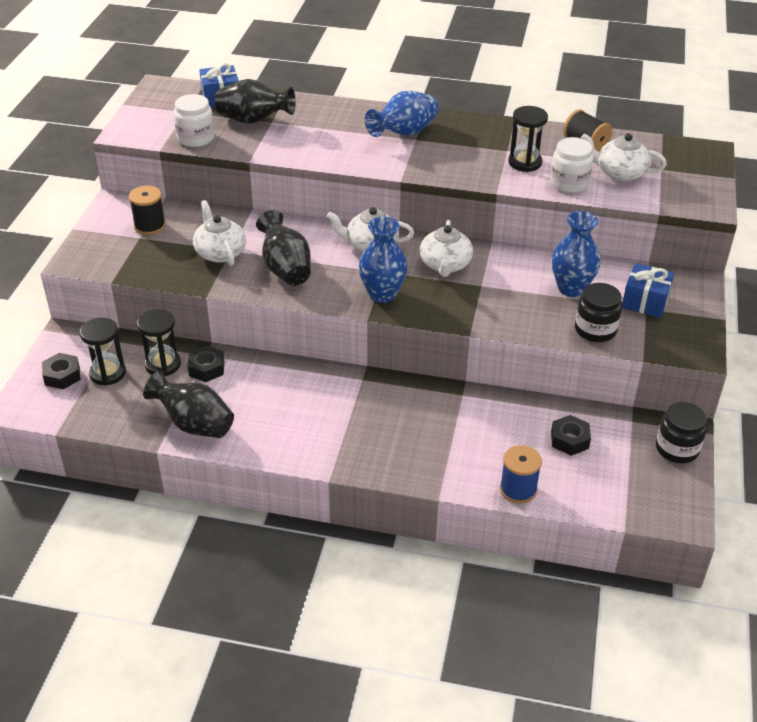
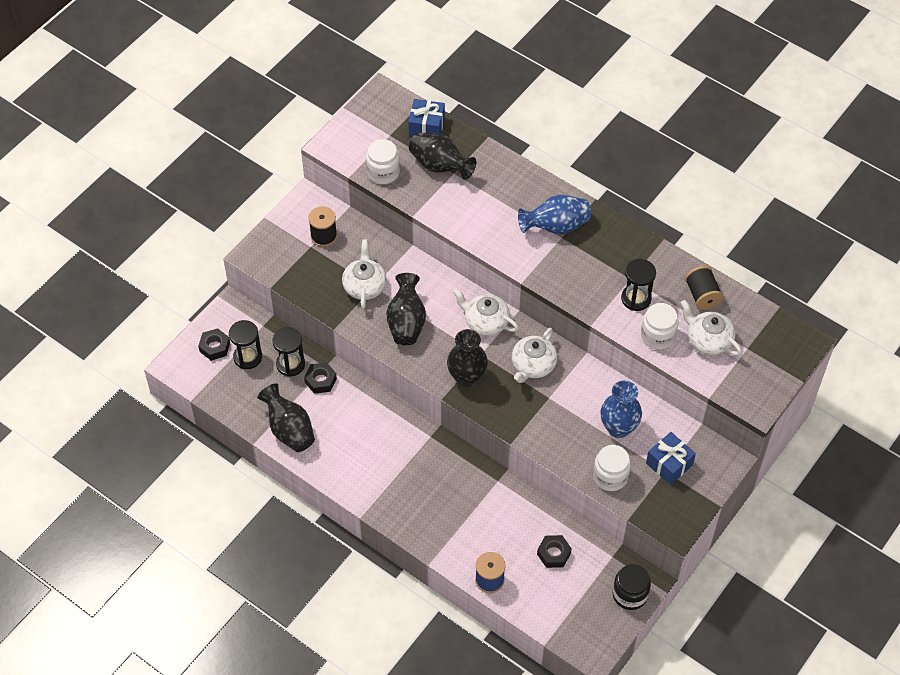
camera: 25 degrees right, 15 degrees up
blue vase [358,217,408,303] -> black vase [447,329,488,387]
black jar [575,283,622,342] -> white jar [593,445,631,491]

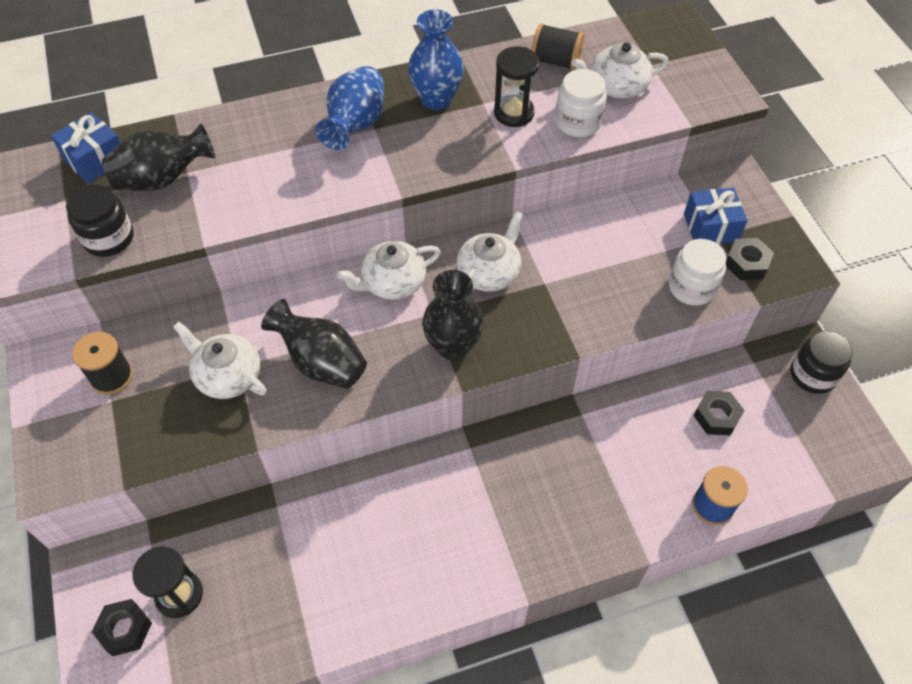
camera: 55 degrees left, 0 degrees up
black vase [257,383,315,452] -> none
black hourglass [272,327,305,377] -> none
black nut [304,362,337,394] -> black nut moved to [726,238,774,280]
white jar [366,139,400,184] -> black jar [66,184,134,257]
white teapot [512,328,557,383] -> white teapot turned 120 degrees counterclockwise [457,211,523,292]
blue vase [601,381,642,438] -> blue vase moved to [408,9,464,110]

